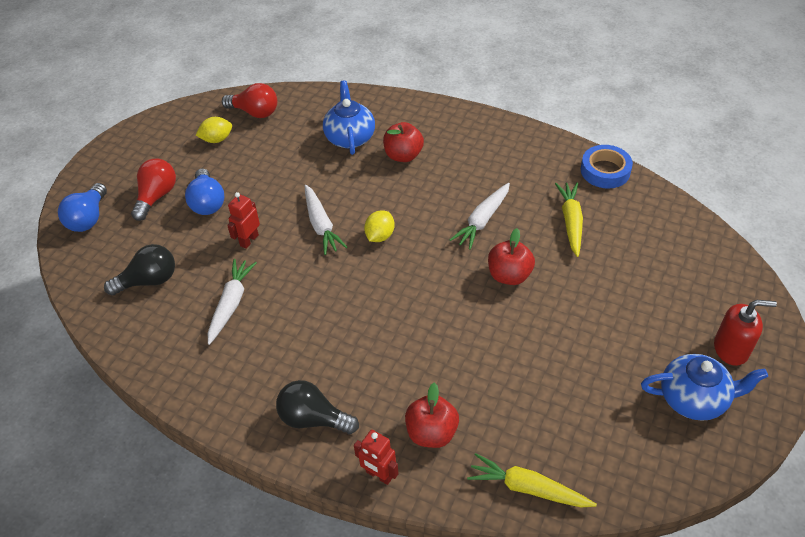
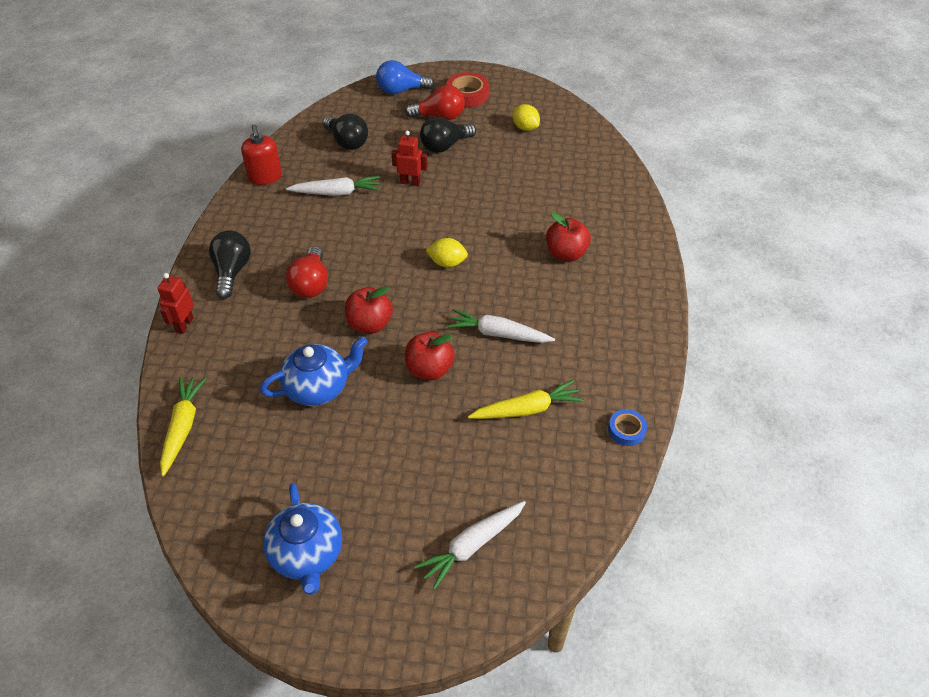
camera: 70 degrees right, 0 degrees up
blue light bulb [185,168,224,215] -> black light bulb [420,117,476,153]
red light bulb [222,83,277,118] -> red light bulb moved to [286,246,328,298]
white carrot [305,185,347,255] -> white carrot moved to [414,501,526,590]
blue teapot [323,80,375,155] -> blue teapot moved to [260,336,368,406]
red apple [405,383,459,448] -> red apple moved to [345,287,393,333]
blue tape [581,145,633,189] -> blue tape [608,409,647,446], size x0.60
red soap dispenser [714,300,777,366] -> red soap dispenser moved to [241,124,282,185]
none -> red tape [446,72,489,107]

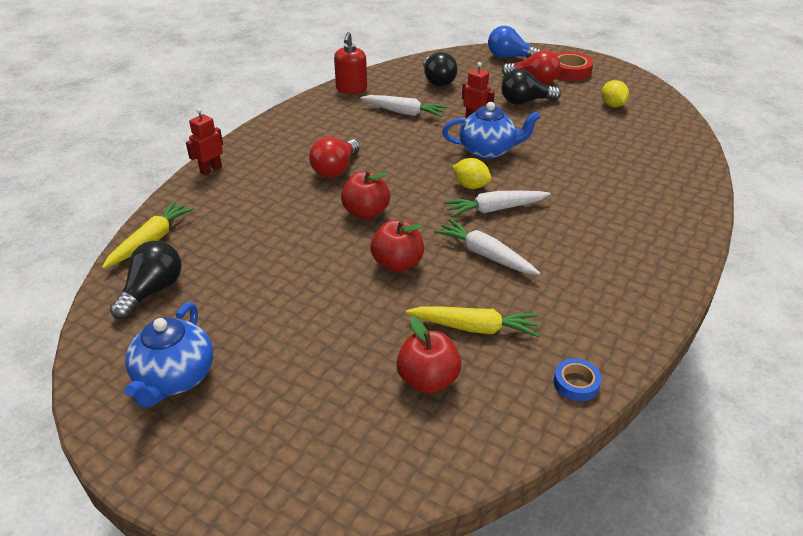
camera: 25 degrees right, 10 degrees down
black light bulb [209,230,251,299] -> black light bulb moved to [110,241,181,320]
blue teapot [260,336,368,406] -> blue teapot moved to [442,102,541,159]
white carrot [414,501,526,590] -> white carrot moved to [444,191,551,217]
red apple [546,212,591,261] -> red apple moved to [396,316,462,394]

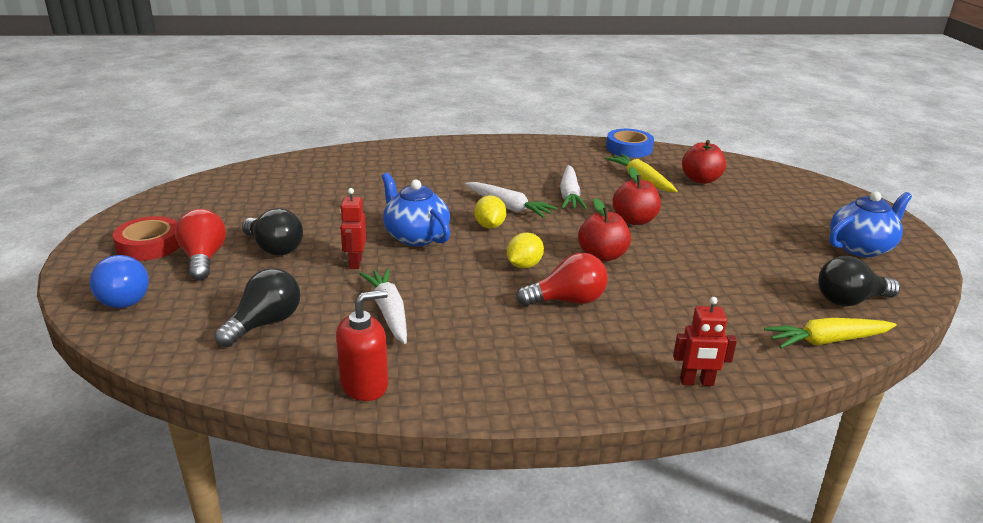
camera: 130 degrees left, 10 degrees down
blue tape [553,359,601,402] -> blue tape [606,129,654,158], size x1.65
yellow lemon [601,80,629,107] -> yellow lemon moved to [507,232,544,268]

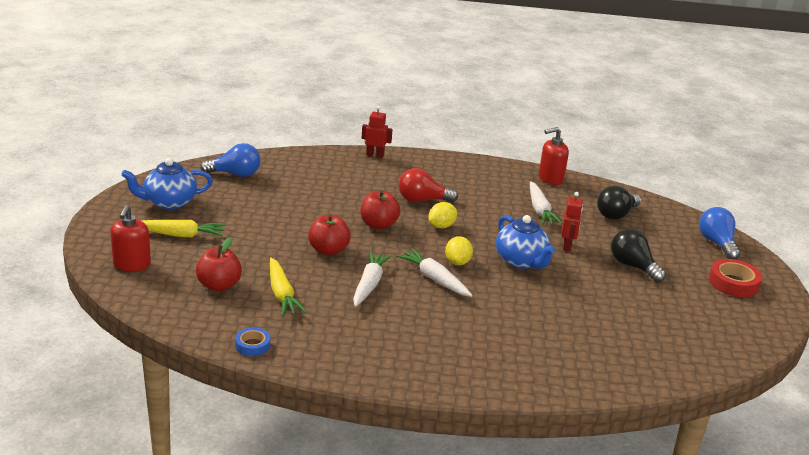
camera: 170 degrees left, 0 degrees up
red light bulb [175,209,226,281] -> none
blue tape [606,129,654,158] -> blue tape [235,327,270,356], size x0.60
yellow carrot [764,318,897,348] -> yellow carrot moved to [140,220,226,238]
black light bulb [818,256,900,306] -> blue light bulb [200,143,261,177]
none -> red soap dispenser [110,205,151,272]

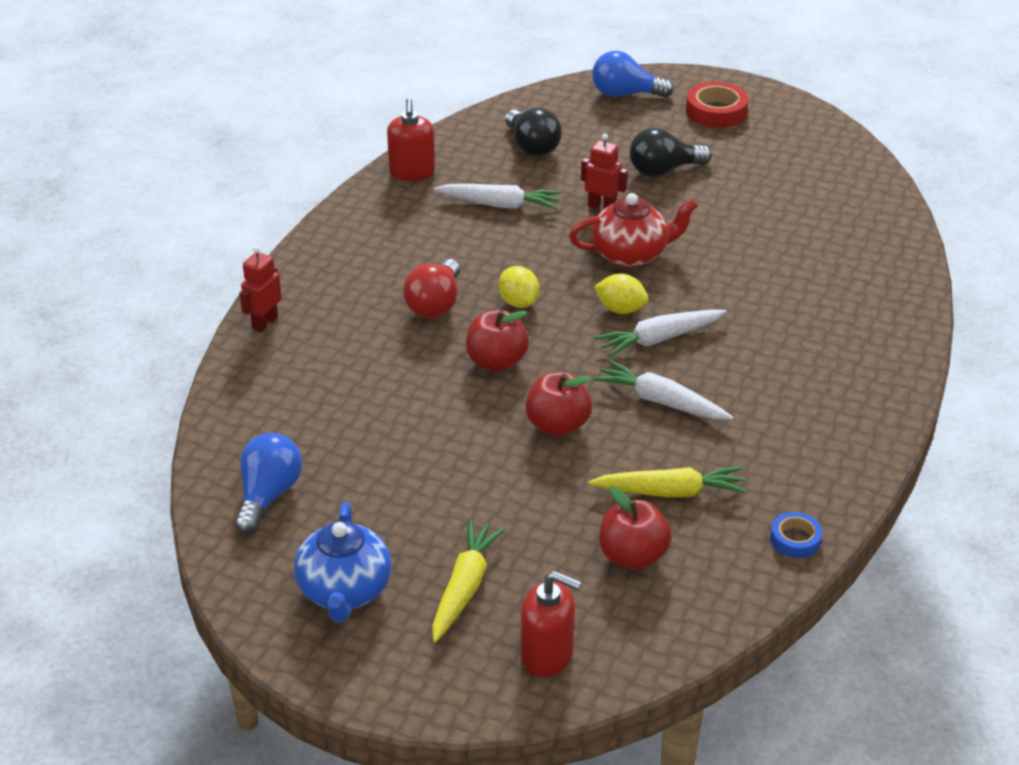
camera: 70 degrees left, 10 degrees up
blue teapot [496,215,556,269] -> red teapot [569,193,698,267]

